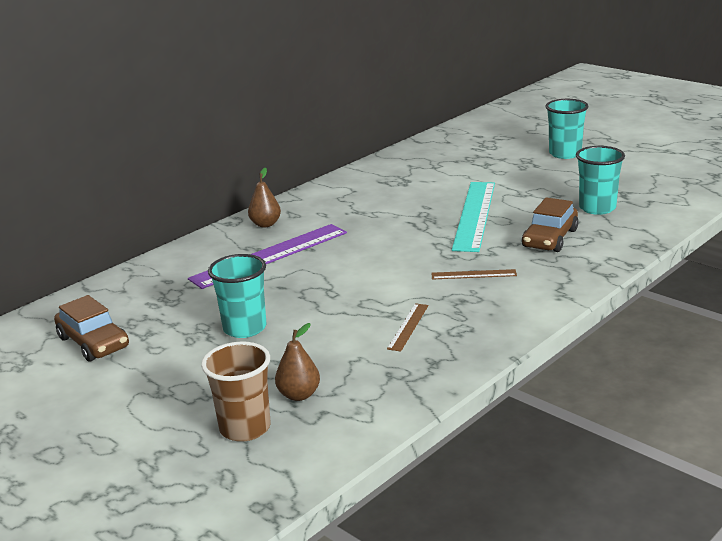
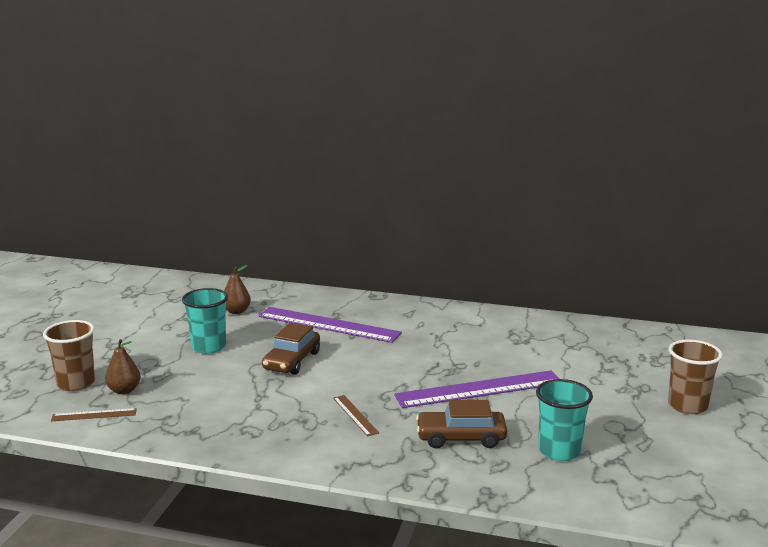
camera: 60 degrees right, 5 degrees down
brown car [54,295,129,362] -> brown car moved to [262,323,320,375]
brown pear [248,168,281,228] -> brown pear moved to [224,265,251,314]
brown ruler [387,303,428,352] -> brown ruler moved to [51,408,137,421]
turquoise ruler [452,182,495,252] -> purple ruler [394,370,559,408]
turquoise cup [545,99,589,159] -> brown cup [668,340,722,414]

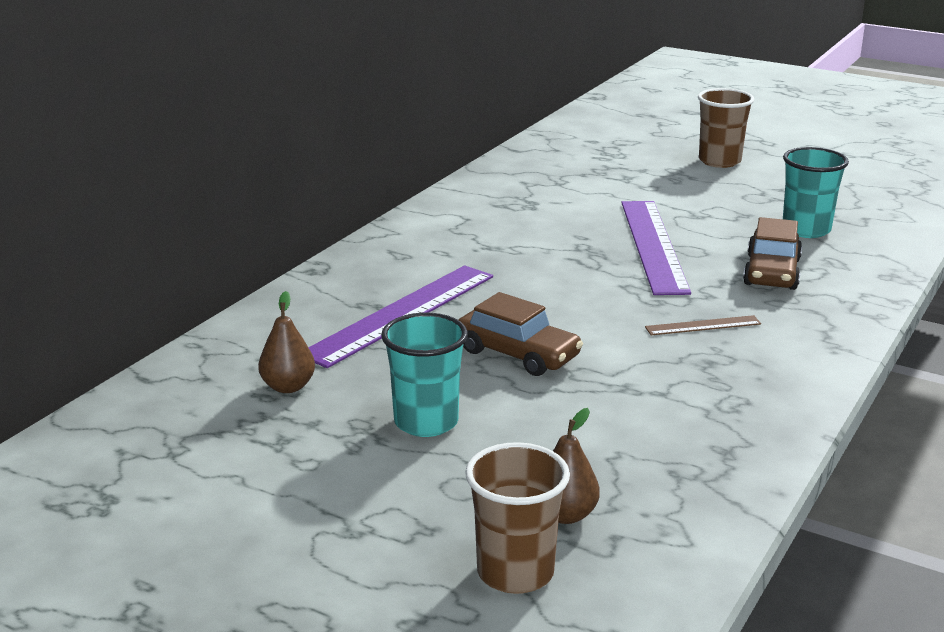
camera: 75 degrees left, 5 degrees up
brown ruler [51,408,137,421] -> none

